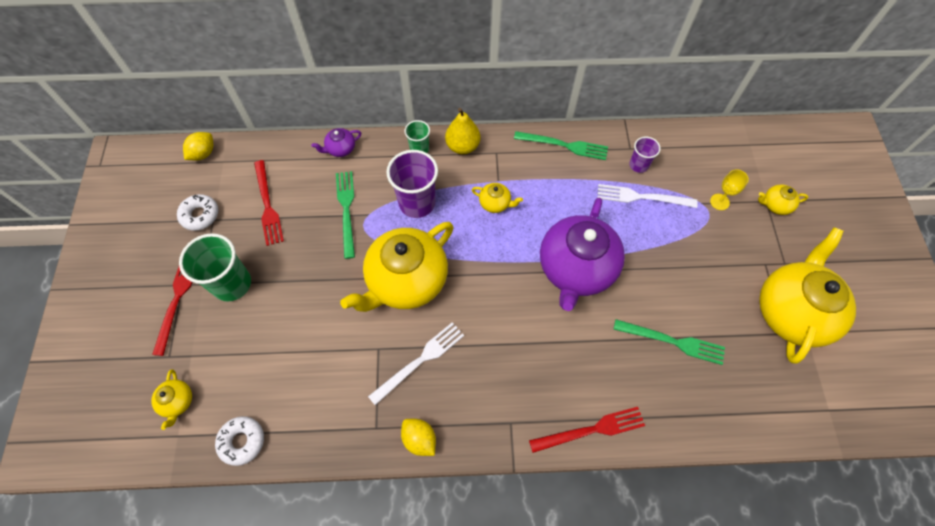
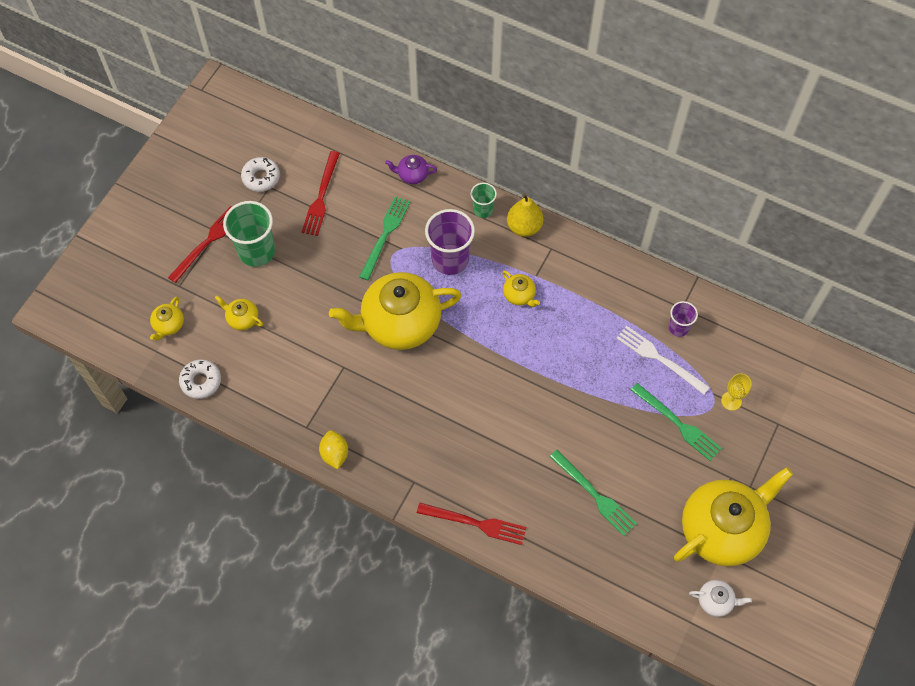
camera: 30 degrees right, 0 degrees up
yellow lemon [183,132,213,160] -> none
white fork [368,322,464,405] -> none
green fork [514,131,608,160] -> green fork moved to [631,383,722,461]
purple teapot [540,198,625,311] -> none
yellow teapot [758,184,808,215] -> yellow teapot moved to [215,296,263,330]
none -> white teapot [689,580,752,617]

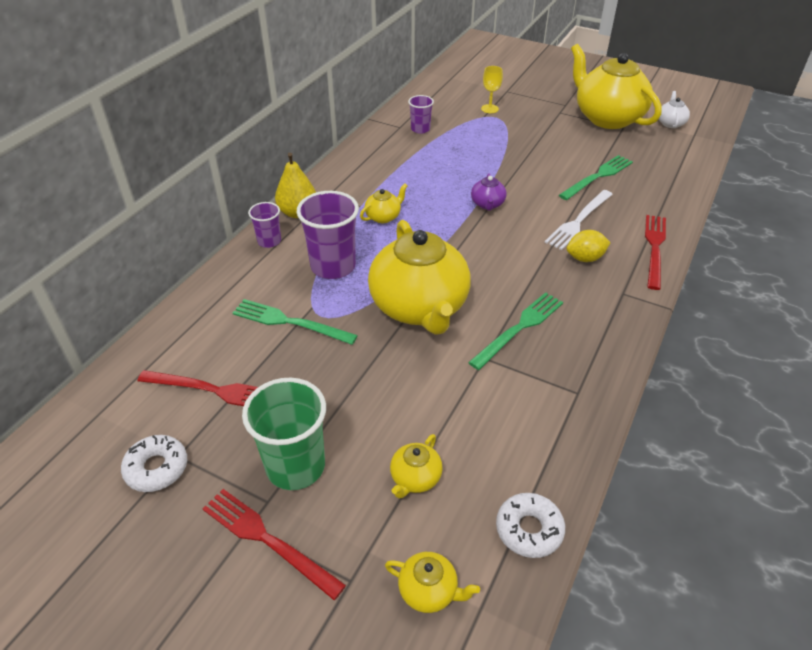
camera: 90 degrees left, 20 degrees down
yellow lemon [319,430,348,469] -> yellow lemon moved to [567,230,611,262]
purple teapot [385,155,437,184] -> purple teapot moved to [471,173,507,211]
green cup [471,183,497,218] -> purple cup [248,202,281,248]
white fork [616,326,710,395] -> white fork moved to [545,190,613,250]
green fork [631,383,722,461] -> green fork moved to [468,292,563,370]

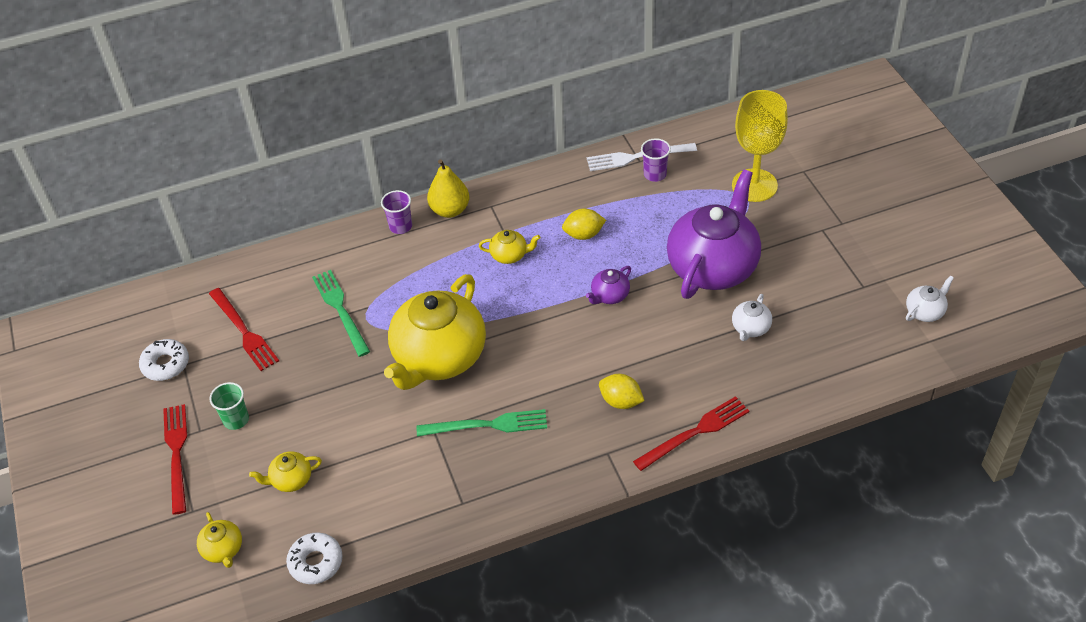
camera: 45 degrees right, 5 degrees up
green cup [242,378,326,490] -> green cup [209,382,249,430], size x0.55
purple cup [297,191,359,279] -> none
yellow goblet [481,66,503,113] -> yellow goblet [732,90,788,202], size x2.08
white fork [545,190,613,250] -> white fork moved to [587,143,697,171]
green fork [559,155,633,200] -> white teapot [732,294,772,341]
yellow teapot [571,44,662,129] -> none
none -> yellow lemon [562,208,606,240]
none -> purple teapot [667,170,761,299]

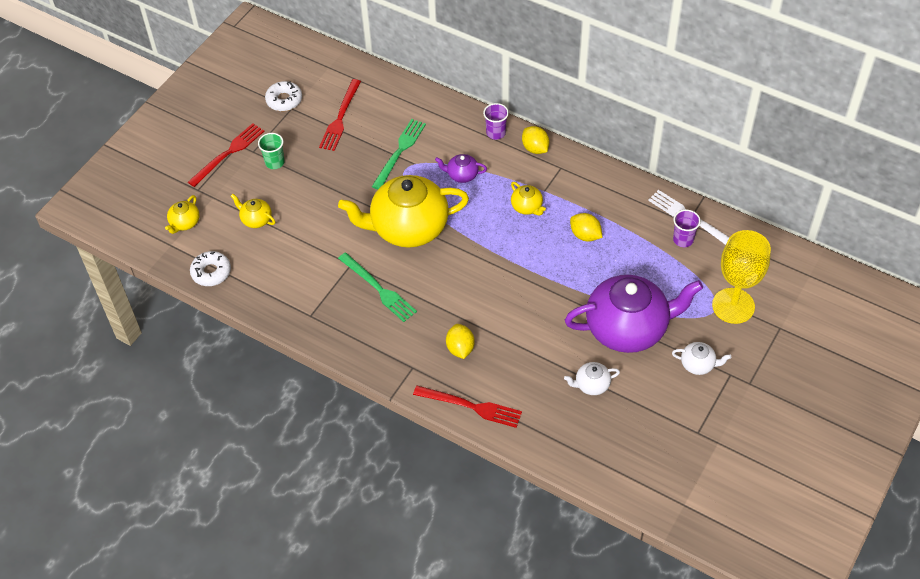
camera: 50 degrees right, 5 degrees up
yellow pear [427,160,469,218] -> yellow lemon [522,126,549,154]
purple teapot [586,266,631,304] -> purple teapot moved to [435,154,487,183]
white teapot [906,276,954,322] -> white teapot moved to [672,342,731,375]

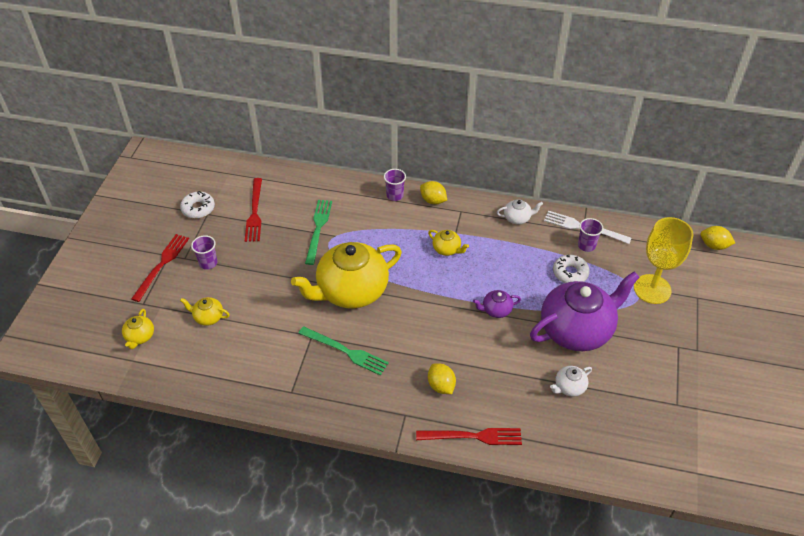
camera: 20 degrees left, 5 degrees down
white donut [190,251,231,286] -> white donut moved to [553,255,590,283]
green cup [258,133,285,169] -> purple cup [191,235,217,270]
purple teapot [435,154,487,183] -> purple teapot moved to [473,290,521,318]
yellow lemon [570,213,602,242] -> yellow lemon moved to [700,226,735,250]
white teapot [672,342,731,375] -> white teapot moved to [497,199,543,225]

